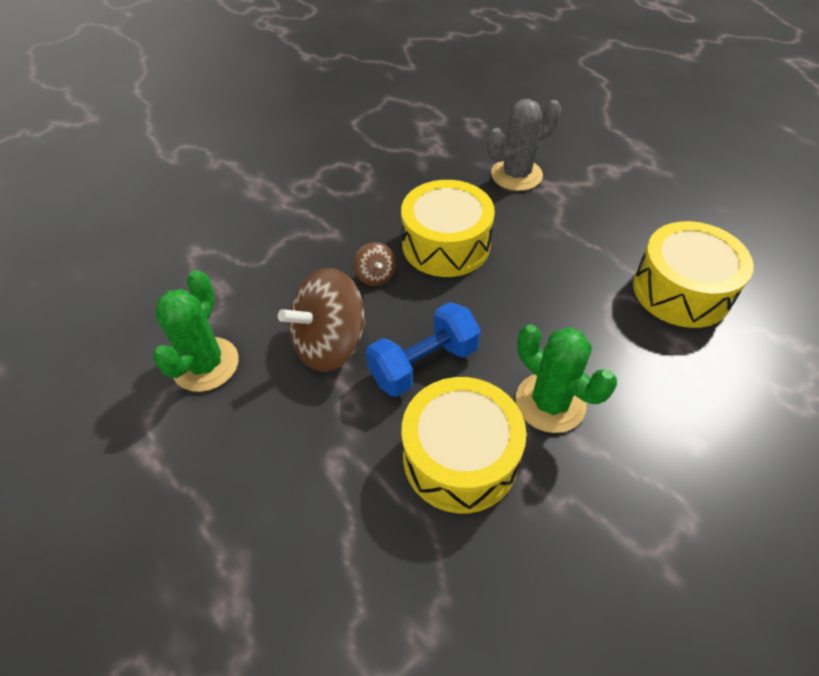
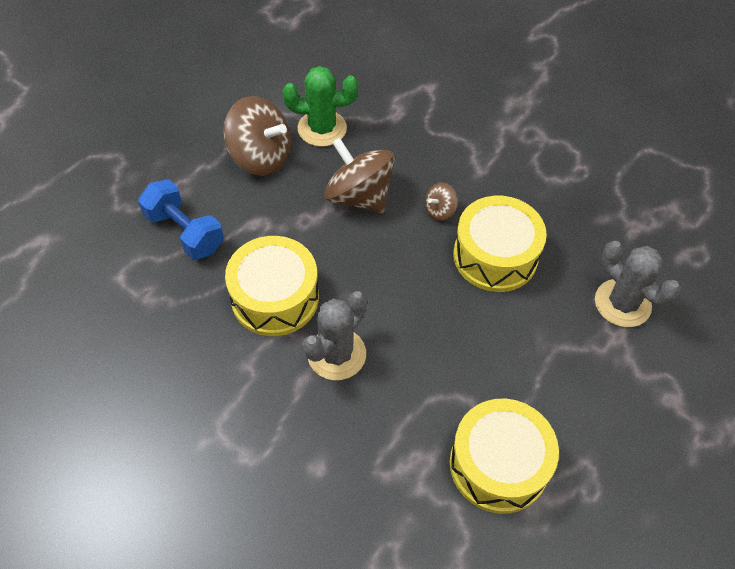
camera: 75 degrees right, 5 degrees up
blue dumbbell [366,302,481,397] -> blue dumbbell moved to [138,179,224,260]
green cactus [515,324,617,433] -> grey cactus [303,291,367,380]
none -> brown spinning top [224,96,291,176]

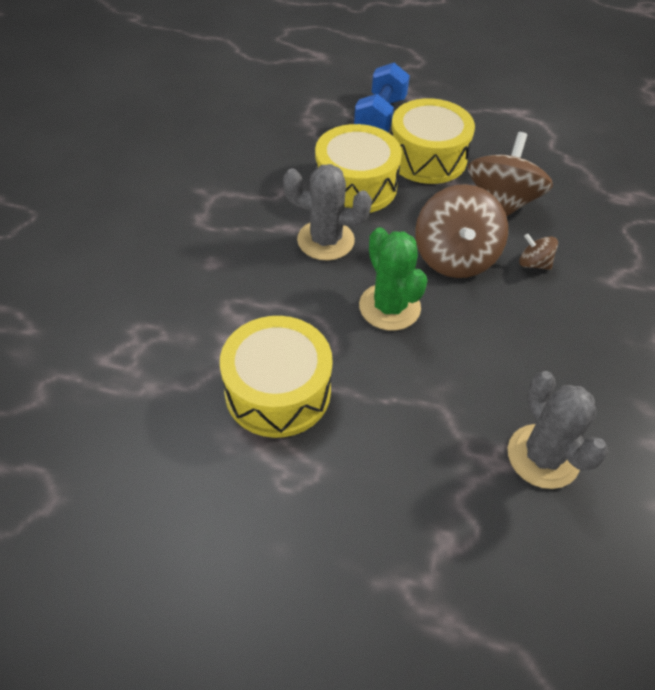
camera: 65 degrees right, 5 degrees down
brown spinning top [224,96,291,176] -> brown spinning top moved to [415,184,508,278]
green cactus [283,66,358,147] -> green cactus moved to [359,227,427,331]
yellow drum [453,196,547,292] -> yellow drum moved to [391,98,475,184]
grey cactus [595,241,681,327] -> grey cactus turned 45 degrees counterclockwise [508,371,608,489]

